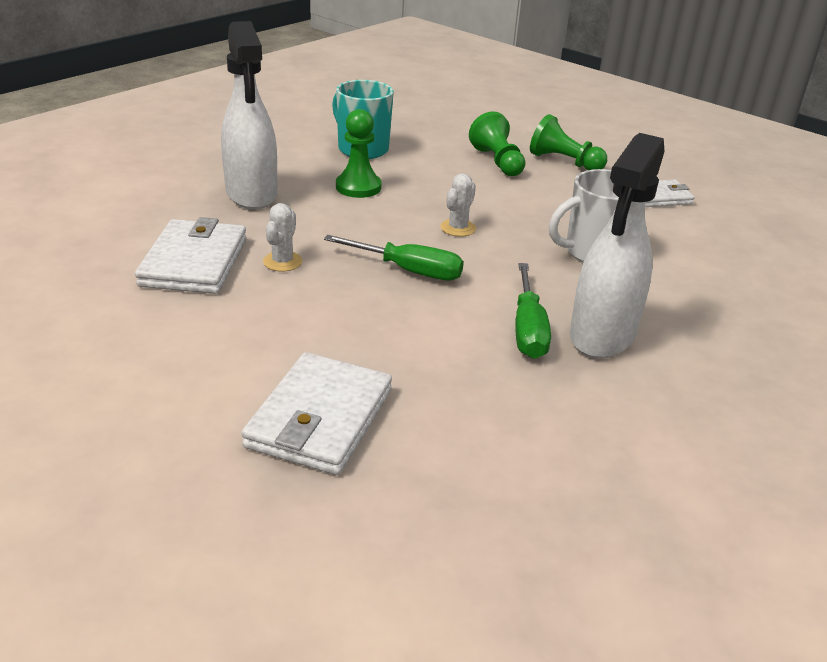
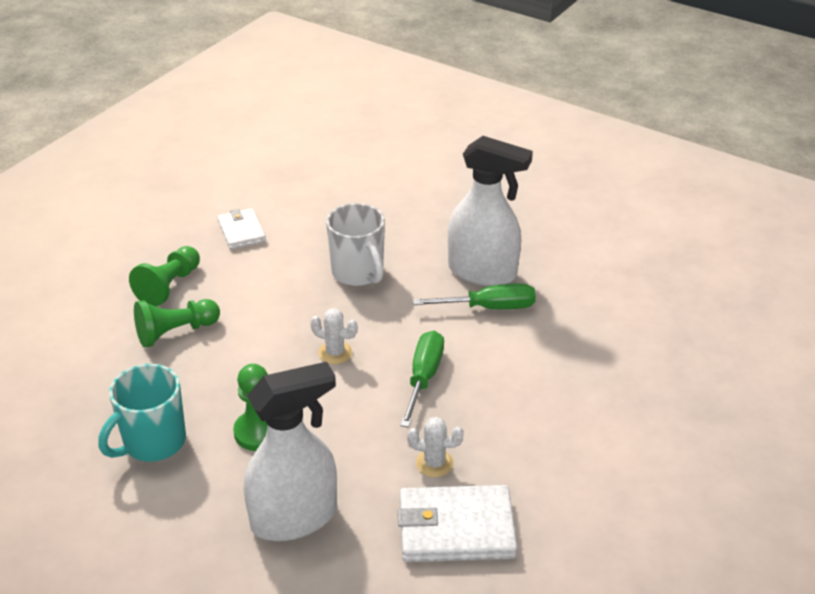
camera: 95 degrees left, 5 degrees up
white wallet [241,352,392,475] -> none

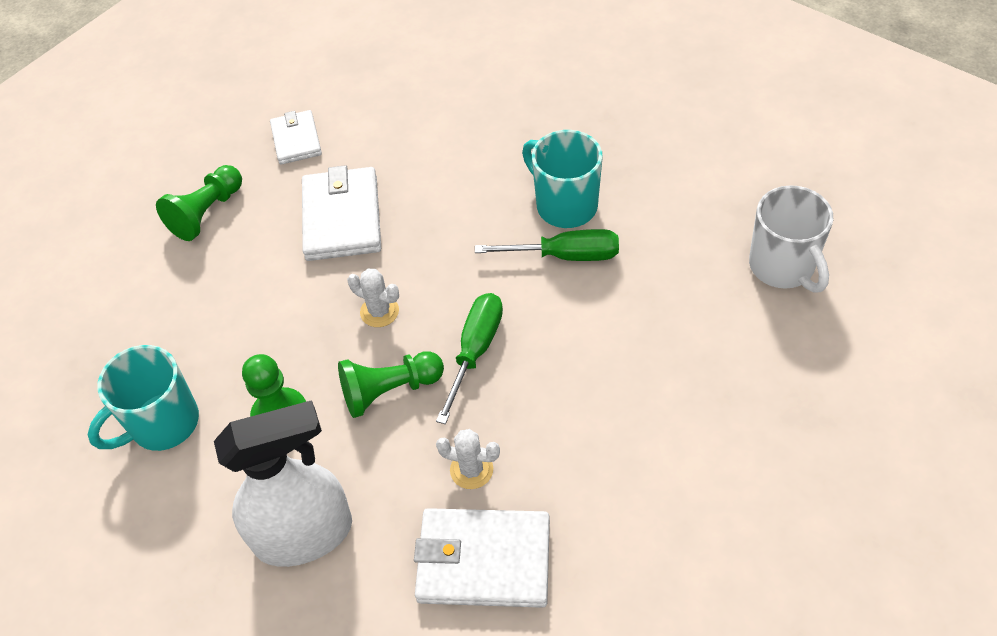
camera: 10 degrees right, 15 degrees up
green pawn [134,299,220,348] -> green pawn moved to [338,351,444,418]
white mug [326,203,385,286] -> white mug moved to [749,185,833,293]
white spray bottle [448,136,533,286] -> turquoise mug [522,130,603,228]
none -> white wallet [302,165,381,261]

